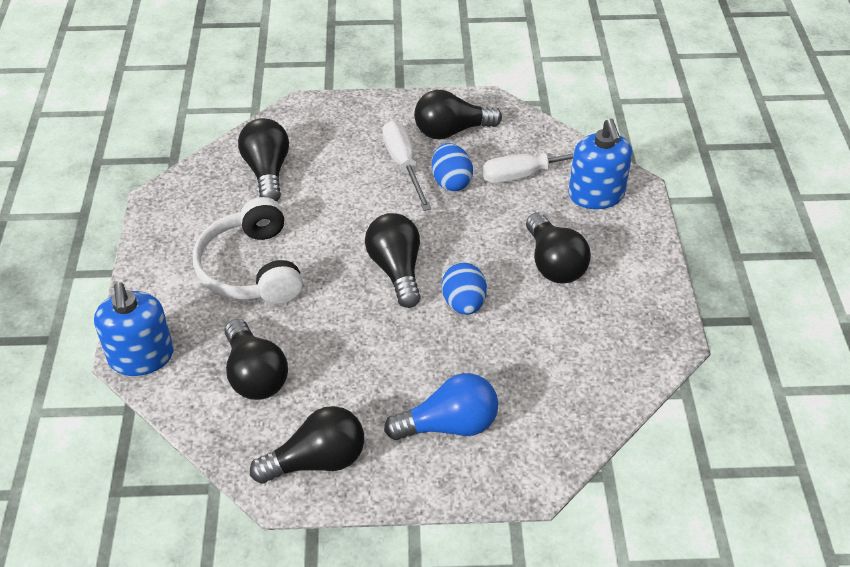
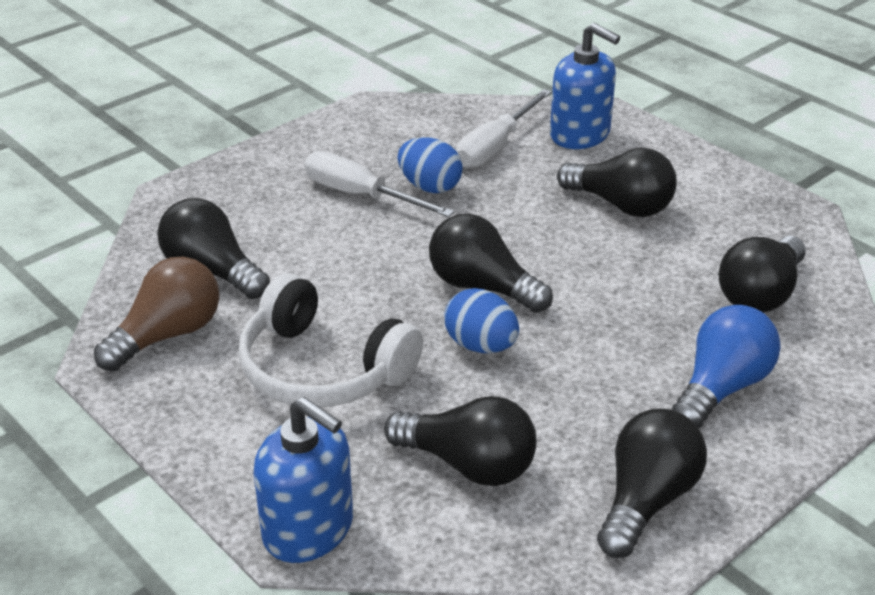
camera: 40 degrees left, 10 degrees down
black light bulb [414,90,502,139] -> black light bulb moved to [718,236,806,313]
blue egg [442,263,487,315] -> blue egg moved to [444,288,519,353]
none -> brown light bulb [94,257,219,371]

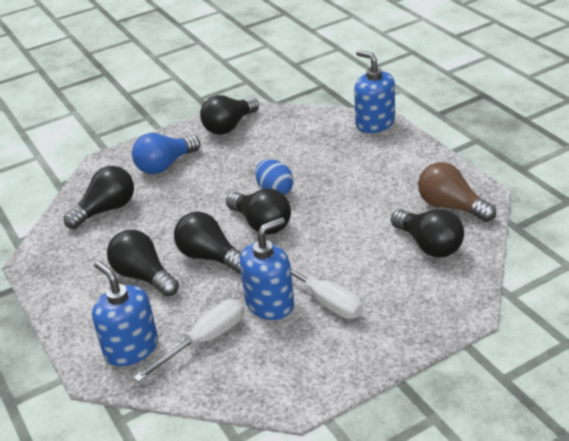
camera: 165 degrees left, 0 degrees up
brown light bulb [94,257,219,371] -> brown light bulb turned 75 degrees clockwise [418,162,496,222]
white headphones [238,273,423,407] -> none
black light bulb [384,396,536,486] -> black light bulb moved to [174,212,241,273]
blue egg [398,137,463,193] -> blue soap dispenser [240,217,294,320]

